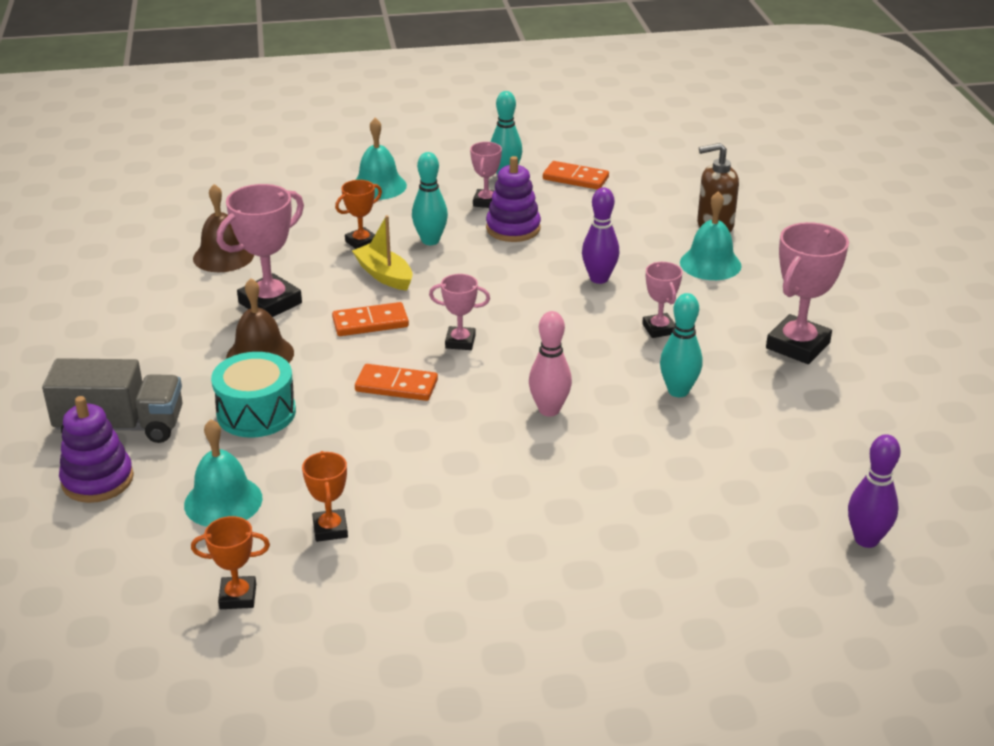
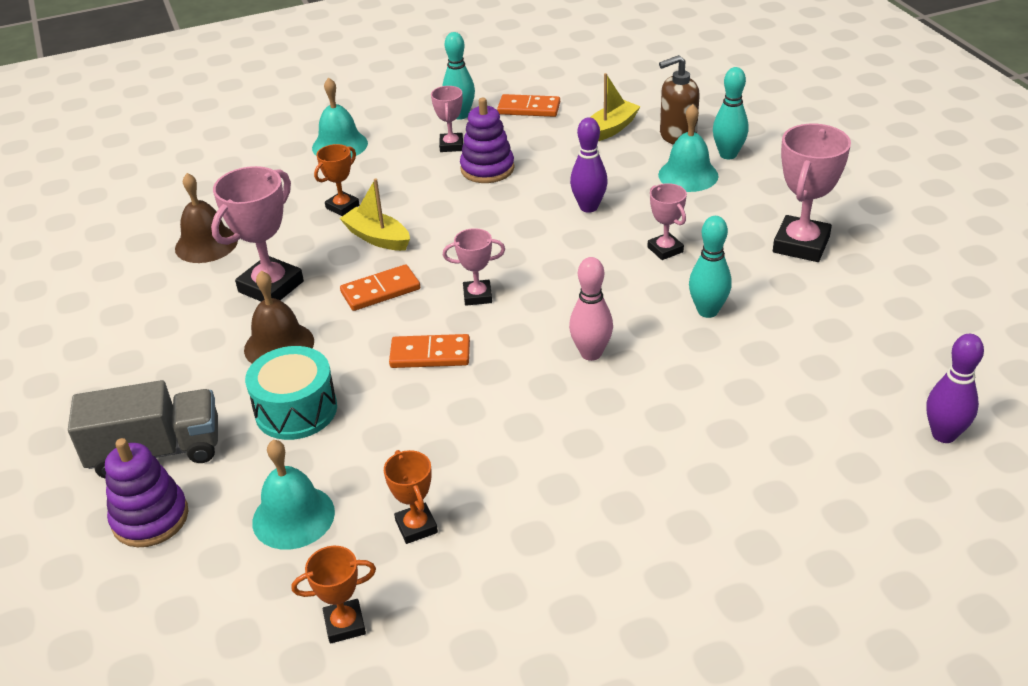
camera: 10 degrees left, 5 degrees up
turquoise bowling pin [412,152,448,245] -> turquoise bowling pin moved to [713,67,749,159]
none -> yellow boat [590,73,641,141]

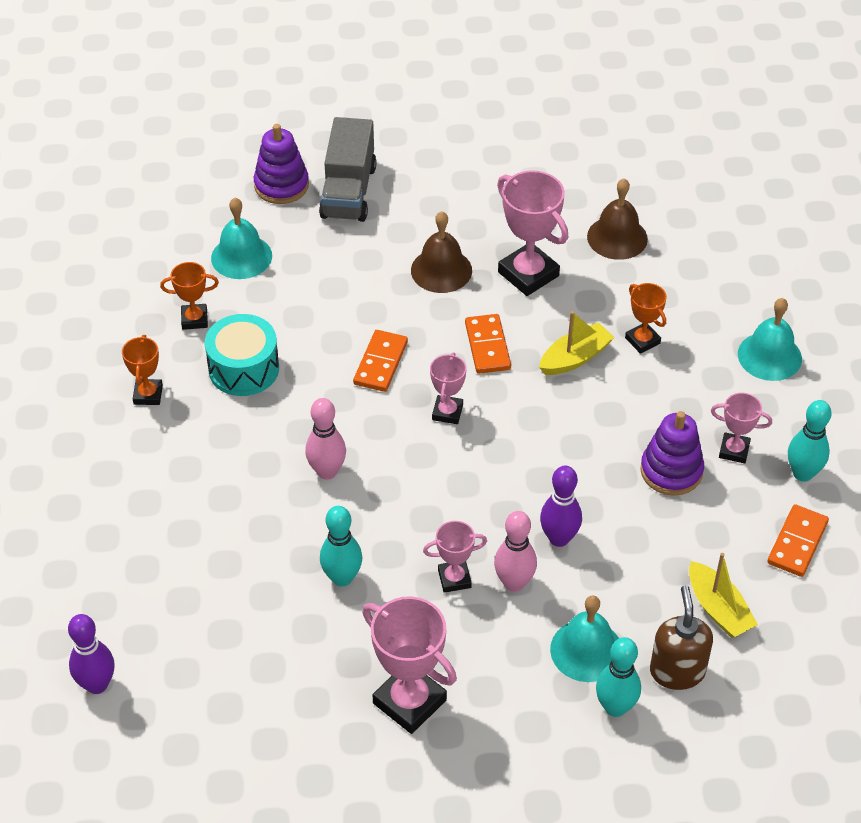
camera: 105 degrees right, 10 degrees up
turquoise drum [245,346,337,440] -> turquoise drum moved to [205,314,279,396]
orange trophy [292,546,376,644] -> orange trophy moved to [122,335,163,405]
none -> pink bowling pin [494,511,537,592]

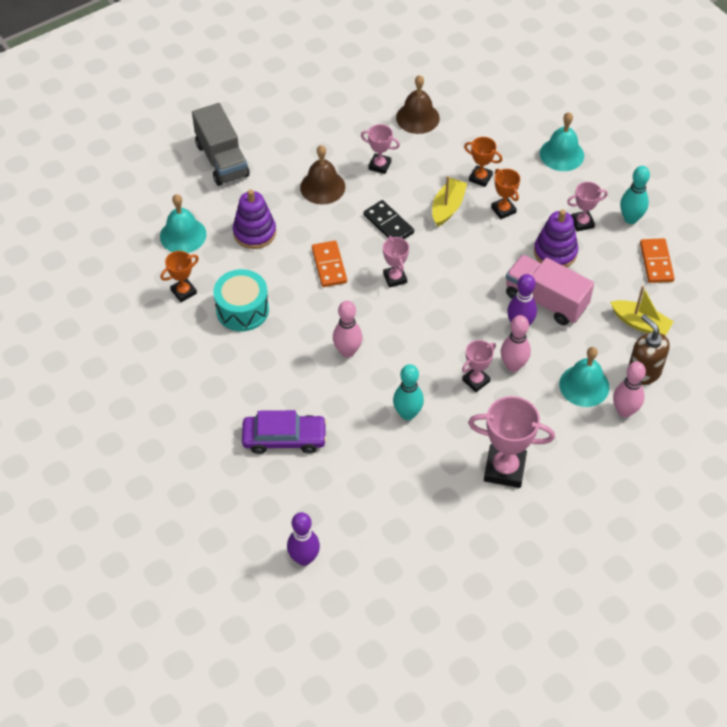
camera: 30 degrees left, 5 degrees up
orange trophy [122,335,163,405] -> orange trophy moved to [491,169,520,219]
purple stacking toy [254,124,309,204] -> purple stacking toy moved to [233,190,276,249]
orange domino [465,314,511,374] -> black domino [364,200,414,239]
pink trophy [497,170,568,296] -> pink trophy [361,124,400,174], size x0.56
turquoise bowling pin [596,637,641,717] -> pink bowling pin [613,361,646,418]
none -> purple car [242,410,327,454]
none -> pink truck [506,255,594,325]

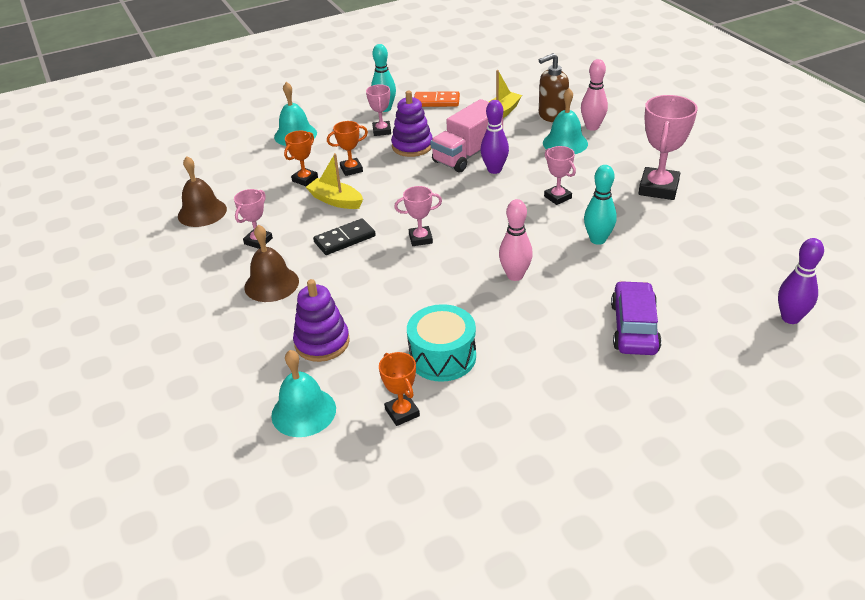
camera: 80 degrees left, 15 degrees down
grey truck [192,103,250,186] -> none
orange domino [312,241,347,287] -> none
pink bowling pin [501,315,531,372] -> none

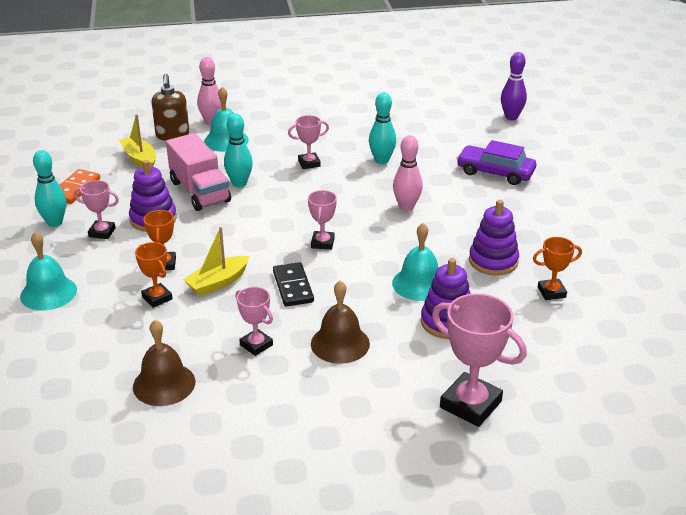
camera: 75 degrees left, 5 degrees down
turquoise bell [271,350,336,437] -> turquoise bell moved to [392,223,438,301]
turquoise drum [407,304,476,382] -> purple stacking toy [469,200,519,275]
purple bowling pin [481,100,509,174] -> turquoise bowling pin [224,114,253,187]
pink trophy [638,95,697,200] -> pink trophy moved to [432,293,527,427]

